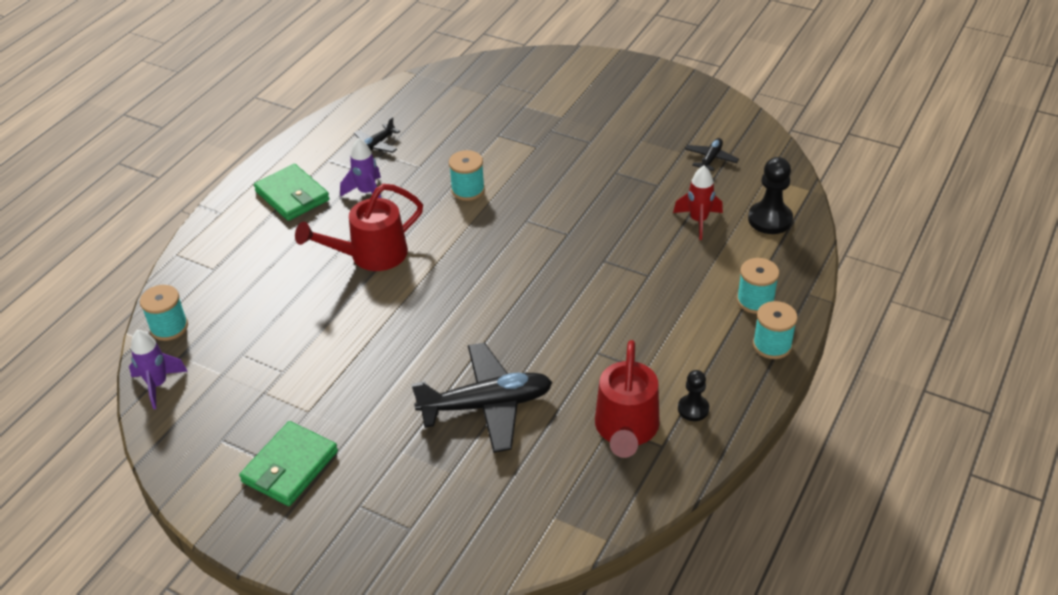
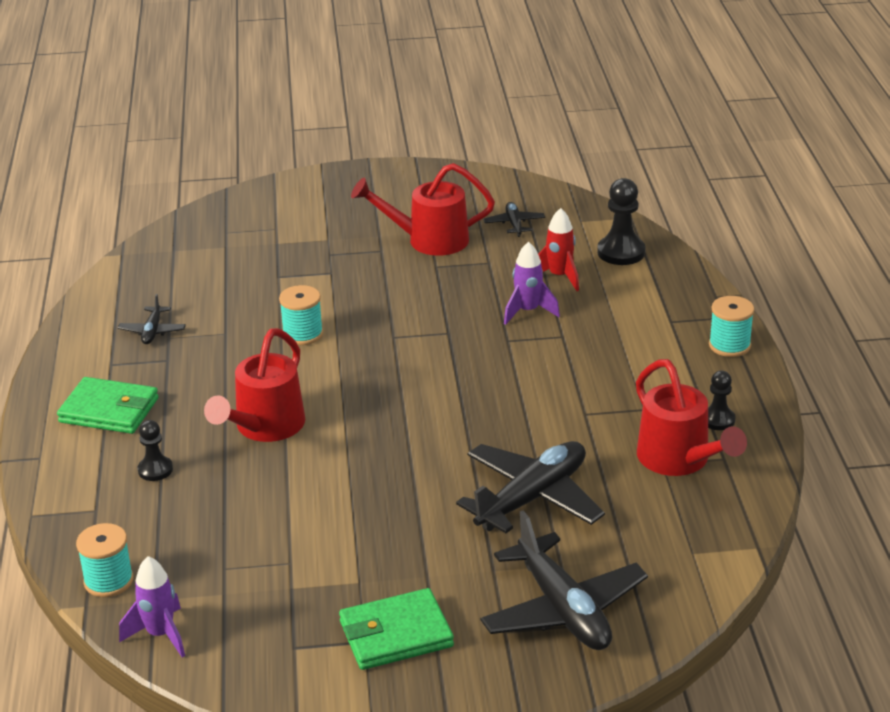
camera: 35 degrees left, 10 degrees down
green wallet [239,421,338,506] -> green wallet turned 75 degrees clockwise [339,588,454,670]
purple rocket [340,138,381,198] -> purple rocket moved to [504,242,560,325]
turquoise spool [737,258,779,314] -> none
none -> black pawn [137,420,173,481]
none -> red watering can [351,163,495,256]
none -> black plane [480,510,648,650]

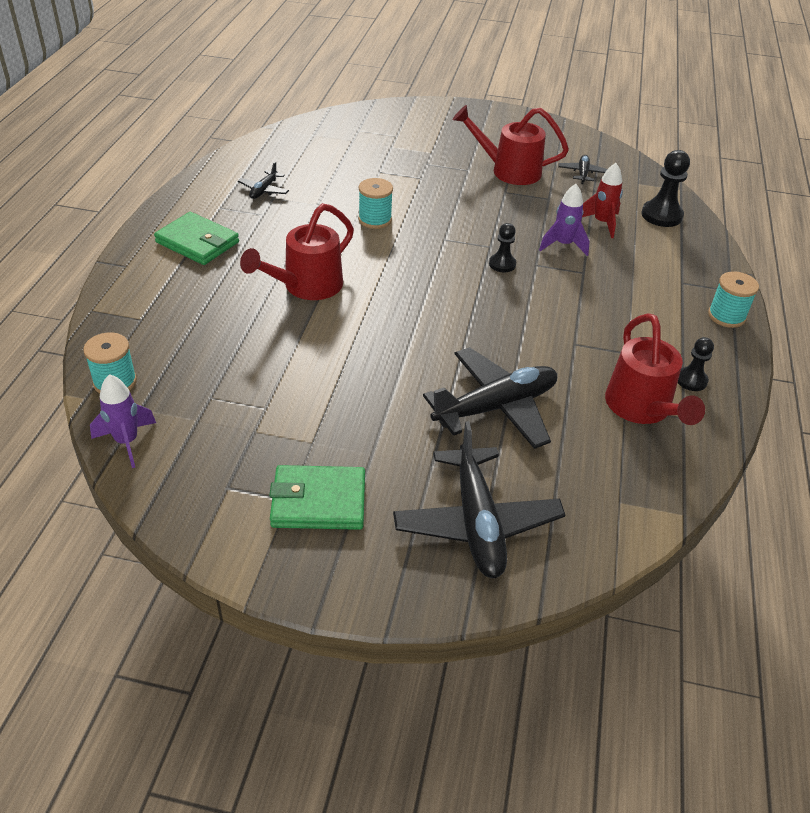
camera: 15 degrees right, 10 degrees up
black pawn [137,420,173,481] -> black pawn moved to [489,223,516,273]

